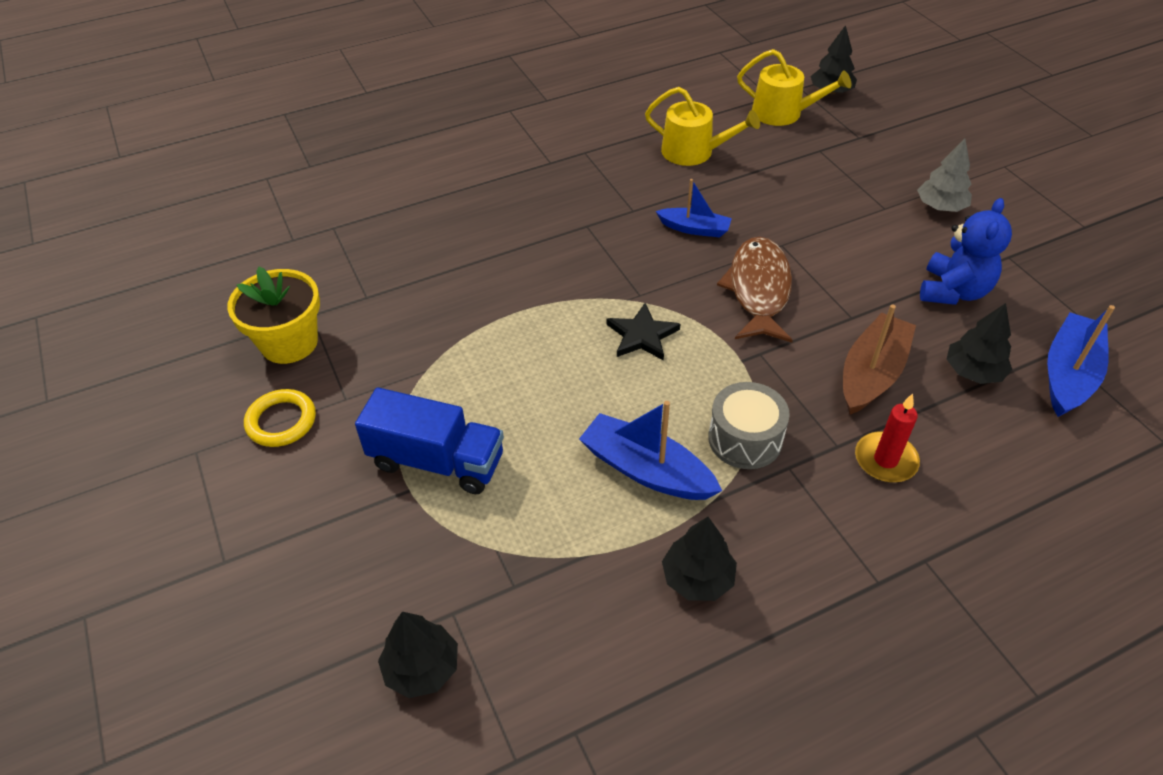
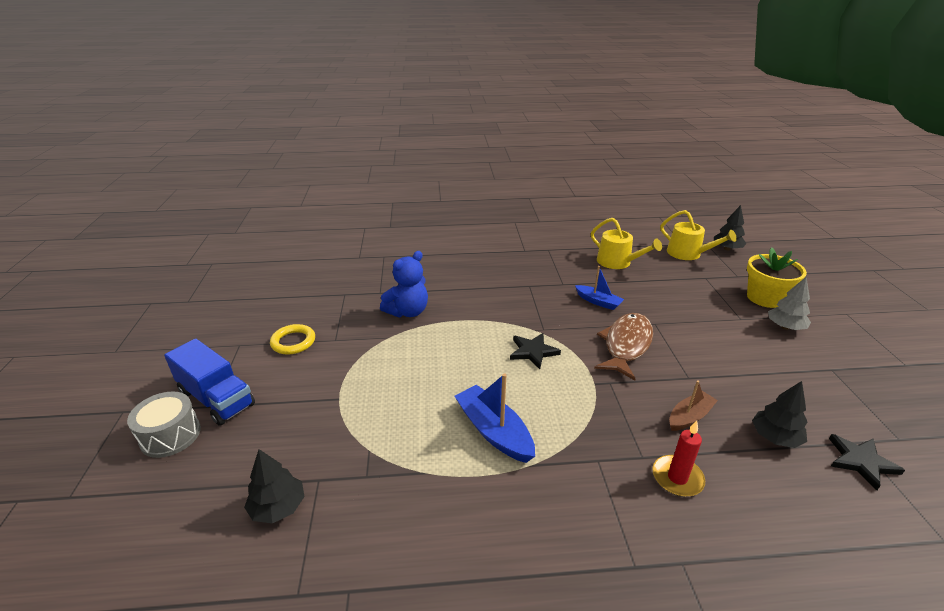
camera: 20 degrees right, 15 degrees down
yellow flower pot [227,267,320,364] -> yellow flower pot moved to [747,247,807,308]
blue truck [355,387,504,494] -> blue truck moved to [164,339,255,426]
black tree [662,517,737,601] -> none
grey drum [708,382,790,469] -> grey drum moved to [127,392,201,458]
brown boat [843,304,916,415] -> brown boat [669,381,718,431], size x0.64
blue teddy bear [920,198,1012,305] -> blue teddy bear moved to [380,251,428,317]
blue boat [1047,305,1115,417] -> black star [829,434,905,490]

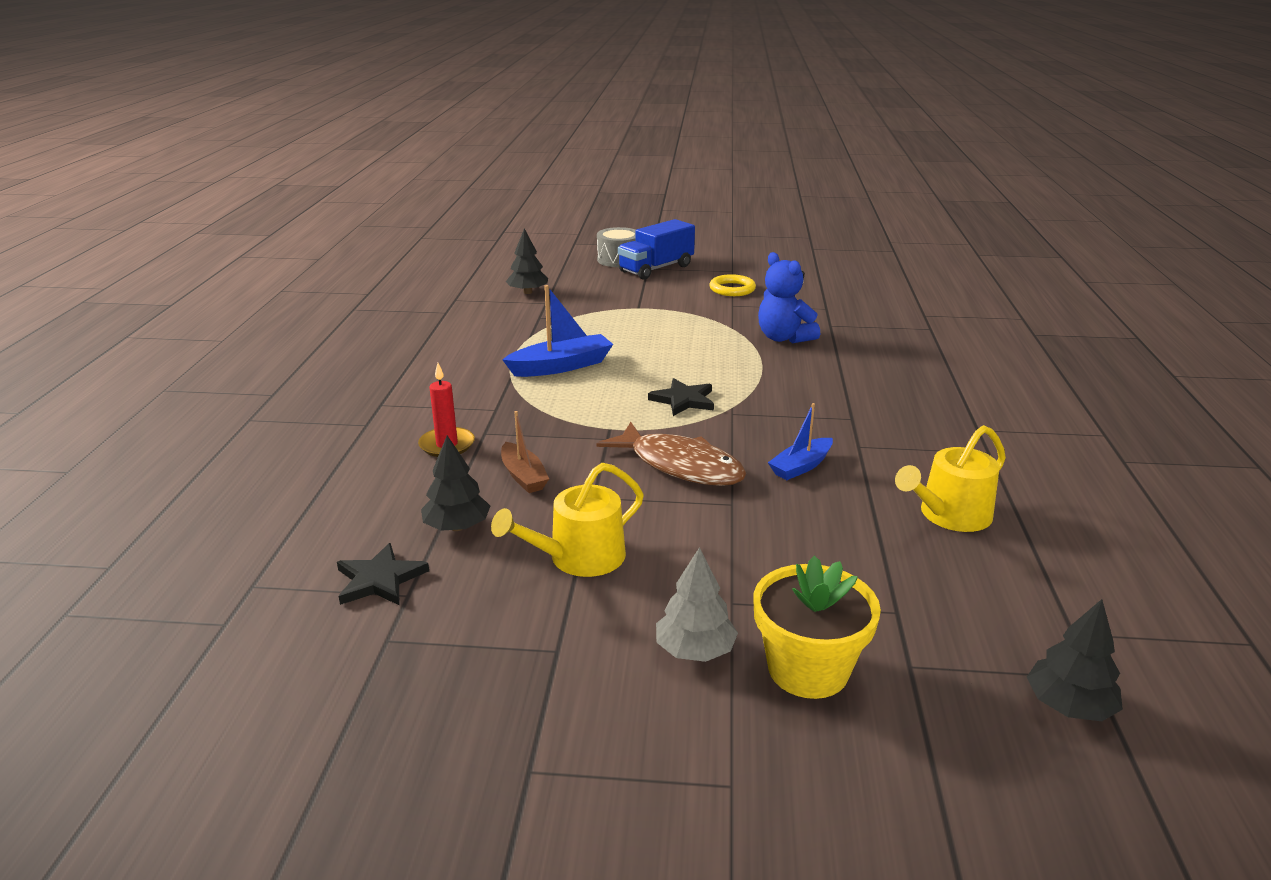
camera: 100 degrees right, 5 degrees down
yellow watering can [660,210,737,260] -> yellow watering can moved to [491,463,644,577]

